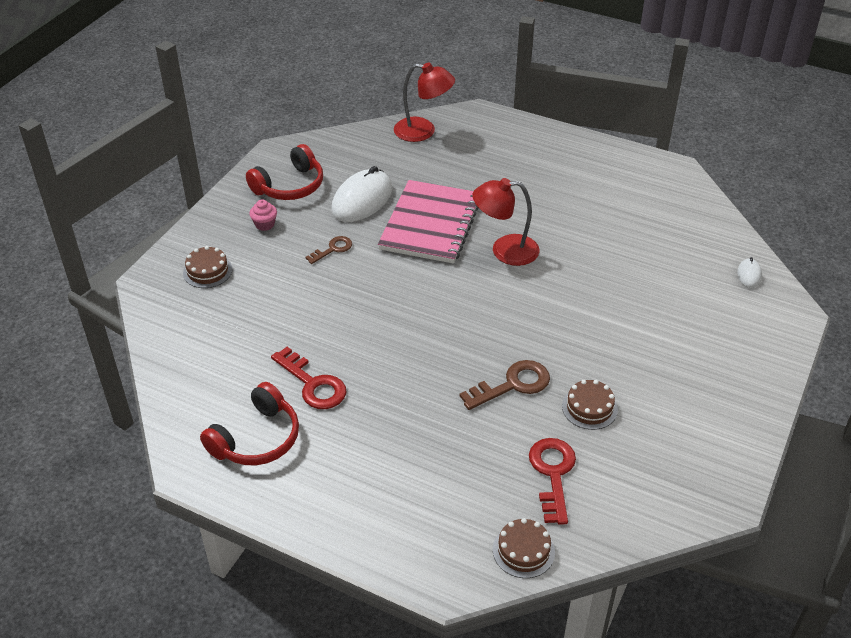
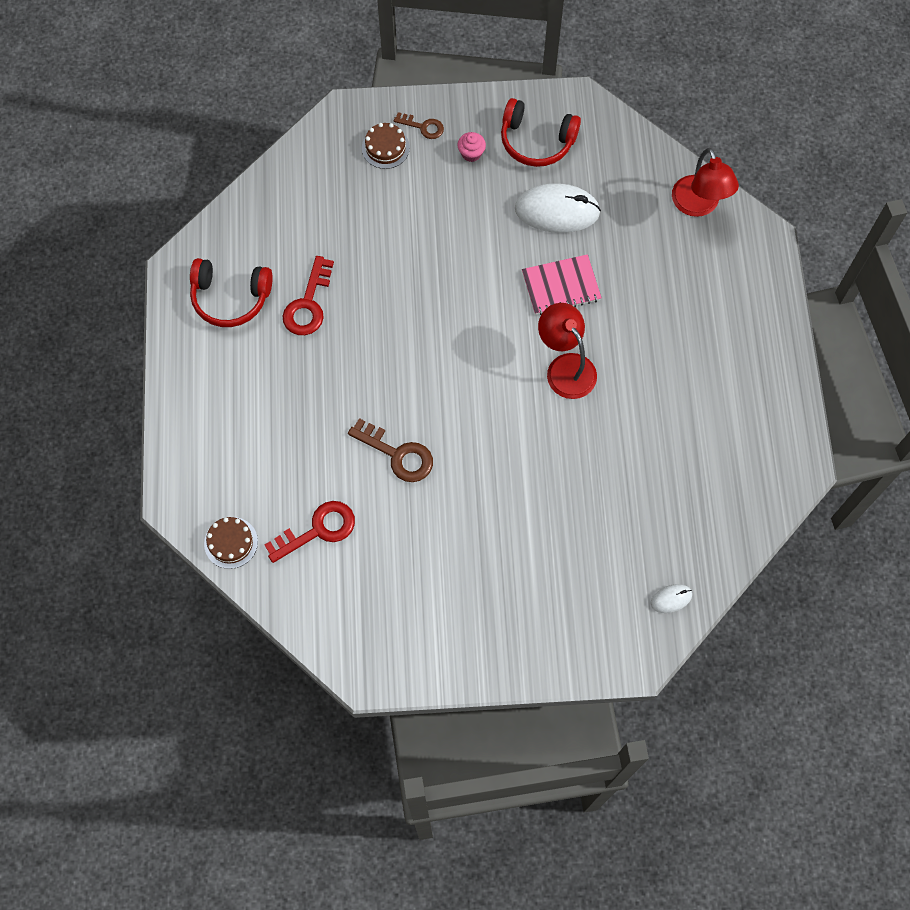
camera: 60 degrees right, 25 degrees up
brown key [305,236,352,264] -> brown key moved to [394,112,444,139]
pink notebook [378,180,478,264] -> pink notebook [522,254,602,315], size x0.61
brown cake [562,380,618,430] -> none

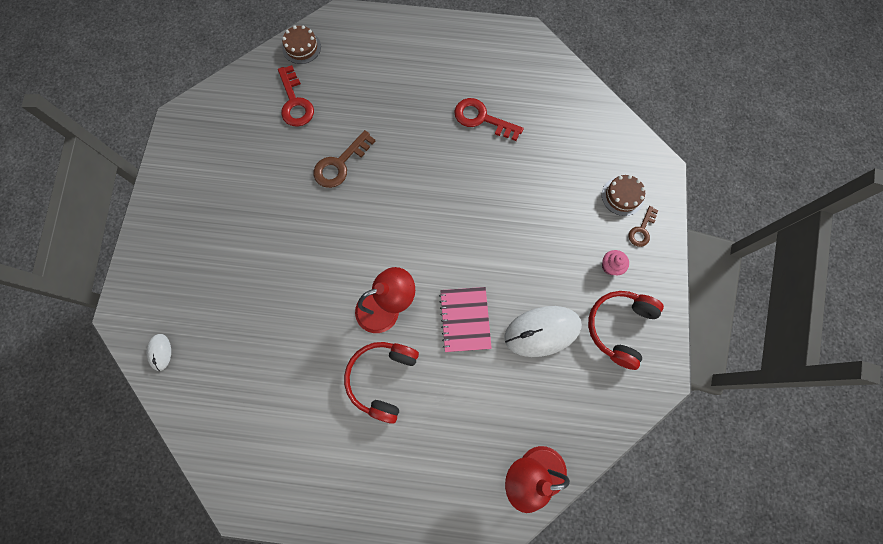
camera: 100 degrees right, 5 degrees up
red headphones [190,258,273,327] -> red headphones moved to [344,342,419,424]
white mouse [515,183,601,233] -> white mouse turned 60 degrees clockwise [504,306,582,357]

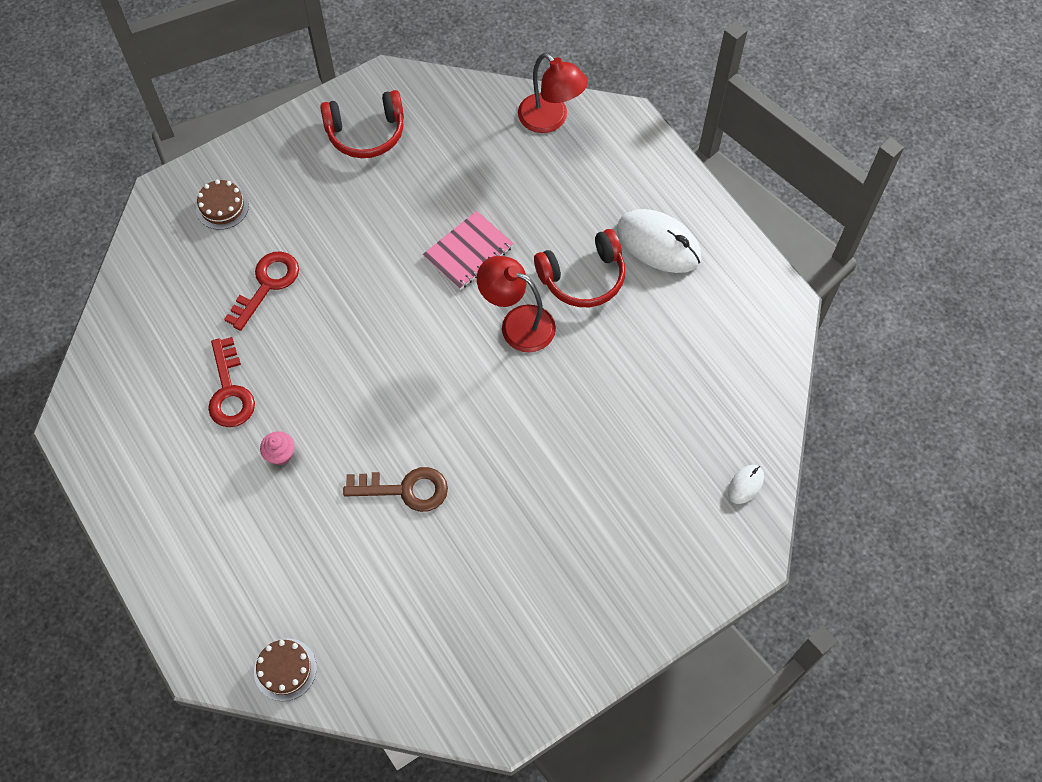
camera: 130 degrees left, 10 degrees down
red key [278,65,314,127] -> red key moved to [224,252,299,331]
white mouse [504,306,582,357] -> white mouse moved to [617,209,701,273]
pink cupcake [602,250,629,275] -> pink cupcake moved to [260,431,294,465]
brown key [629,206,659,247] -> none

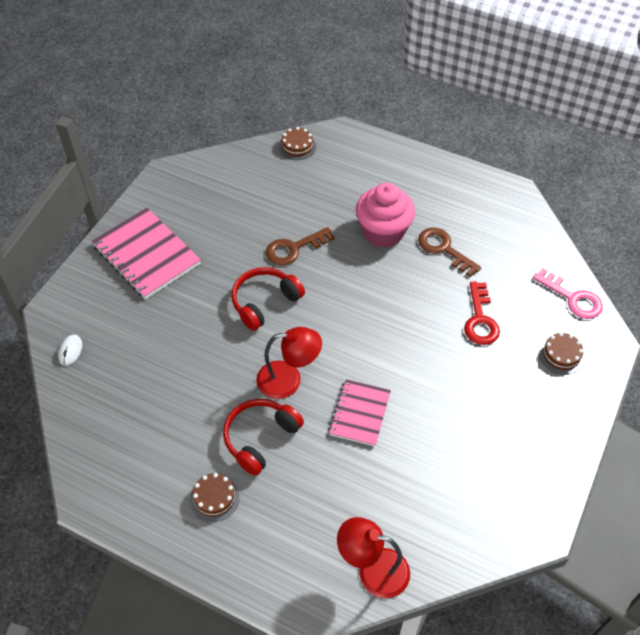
camera: 150 degrees right, 10 degrees down
red key [208,337,255,427] -> brown key [418,228,481,277]
pink cupcake [260,431,294,465] -> pink cupcake [356,183,415,248], size x2.46
red headphones [320,90,404,158] -> red headphones moved to [232,267,305,331]
white mouse [617,209,701,273] -> brown cake [190,473,240,522]
none -> pink notebook [92,208,201,299]
none -> pink key [533,268,603,319]

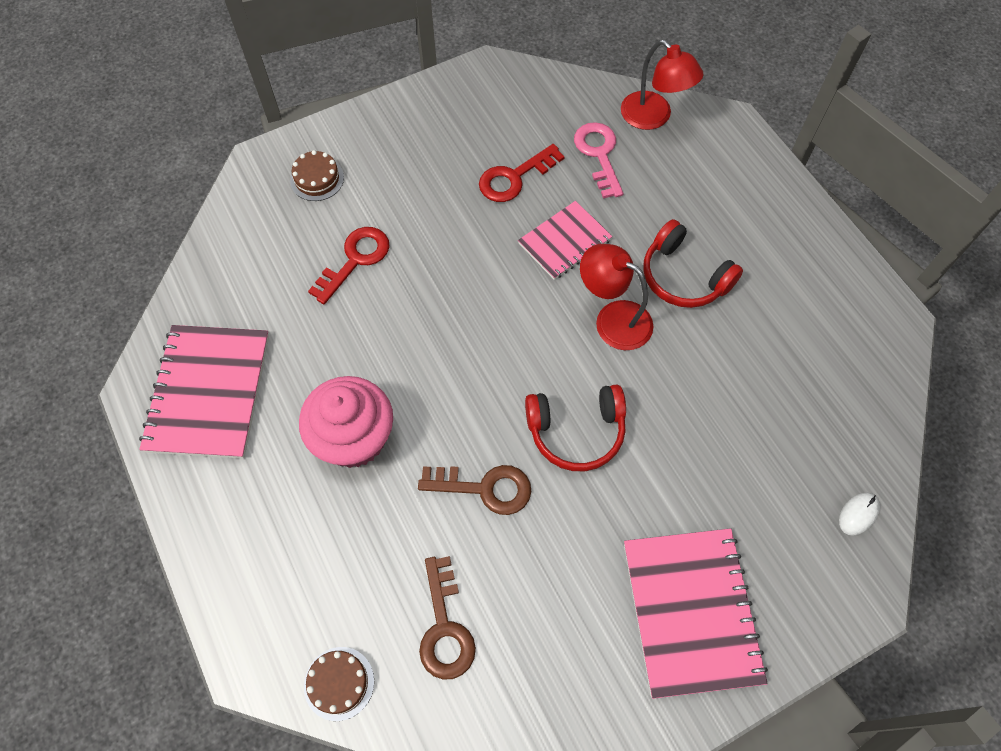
camera: 145 degrees left, 10 degrees up
brown cake [190,473,240,522] -> none
red headphones [223,399,304,476] -> red headphones turned 60 degrees clockwise [643,219,743,308]
brown key [418,228,481,277] -> brown key moved to [419,556,476,680]
pink key [533,268,603,319] -> pink key moved to [574,122,623,198]
none -> pink notebook [139,325,269,459]
none -> red key [479,144,565,202]

